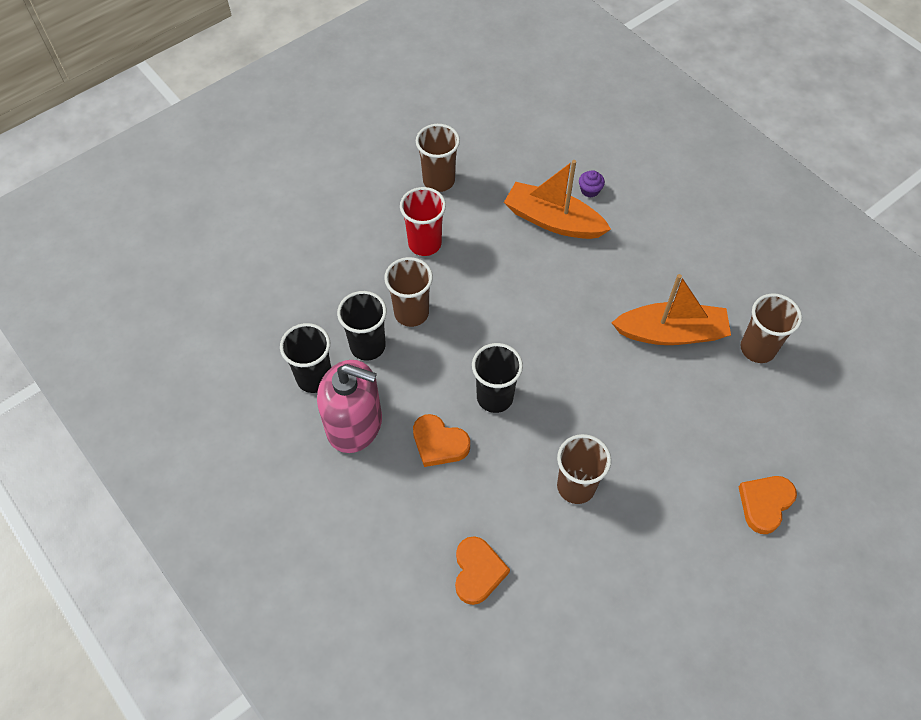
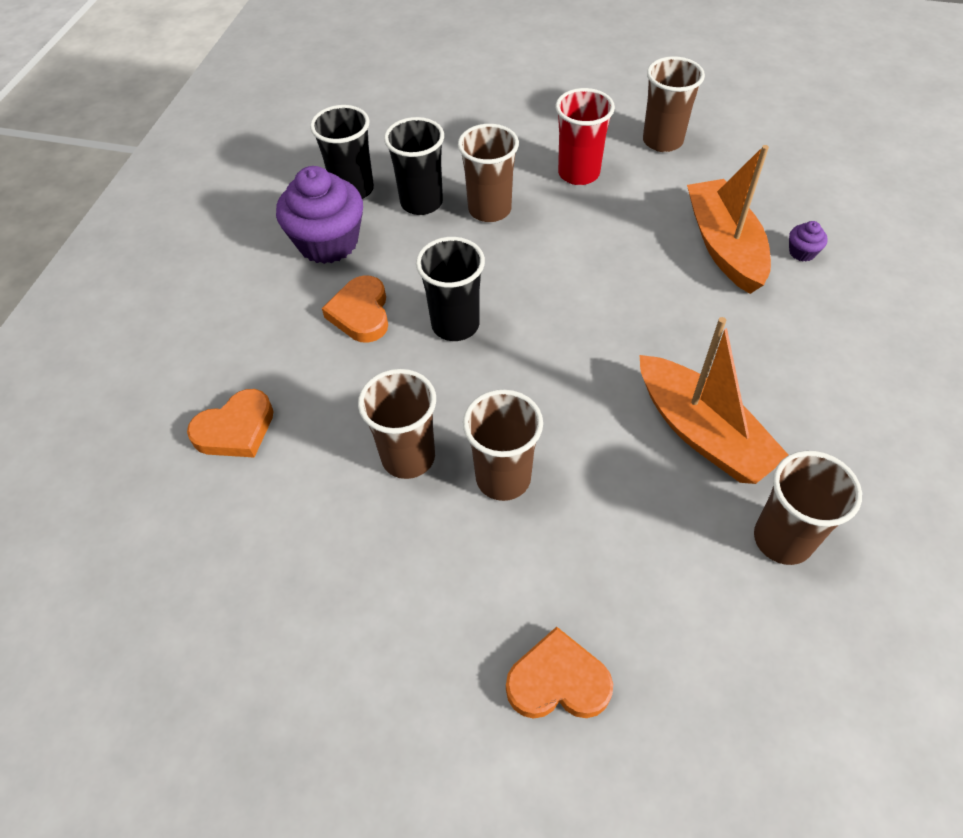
camera: 55 degrees right, 5 degrees down
pink soap dispenser [317,360,382,453] -> purple cupcake [276,166,363,264]
none -> brown cup [463,389,543,501]

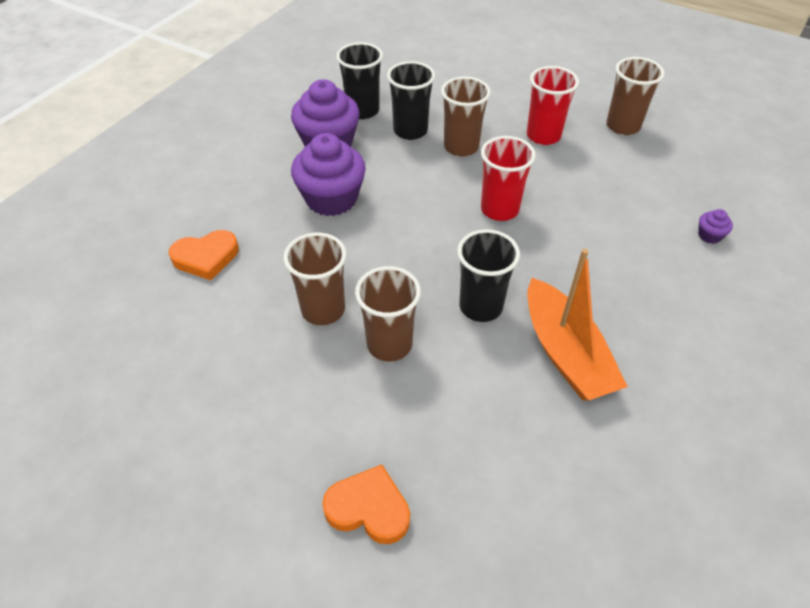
camera: 15 degrees right, 5 degrees down
orange heart [322,276,388,343] -> purple cupcake [291,133,366,216]
black cup [416,237,485,341] -> black cup moved to [457,229,520,322]
orange boat [687,145,771,294] -> none
brown cup [754,451,862,565] -> none
none -> red cup [481,136,536,221]

